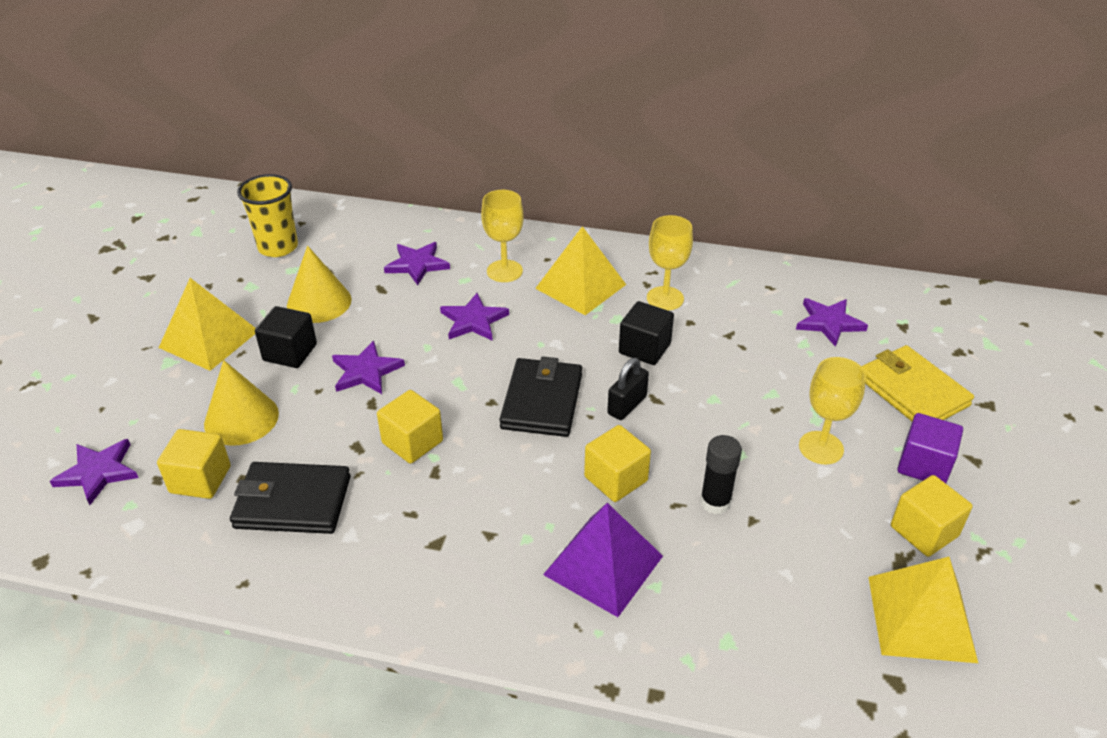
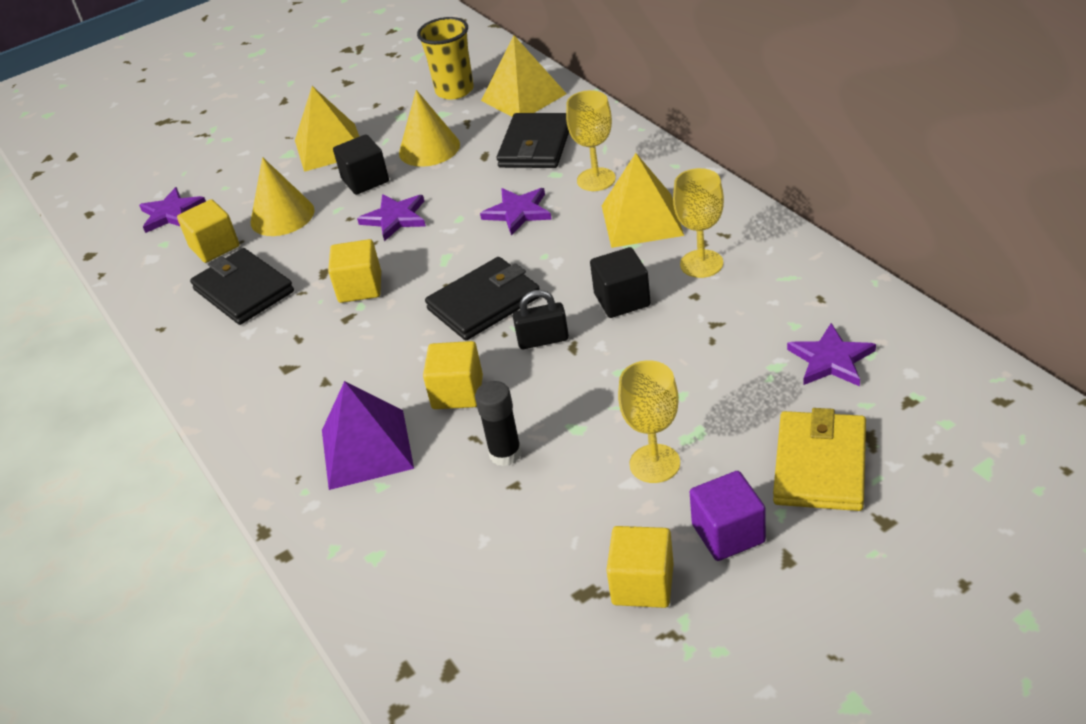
camera: 50 degrees right, 0 degrees up
purple star [384,242,450,285] -> black wallet [496,113,569,168]
yellow pyramid [868,557,978,663] -> yellow pyramid moved to [481,35,567,117]

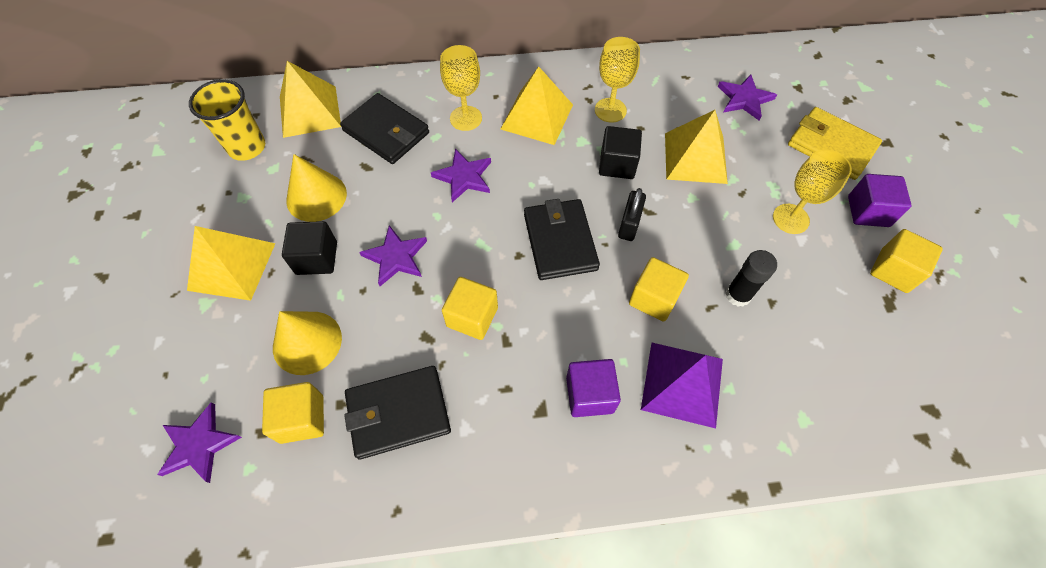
camera: 70 degrees left, 20 degrees up
none -> purple cube [566,359,621,417]
none -> yellow pyramid [665,110,728,184]

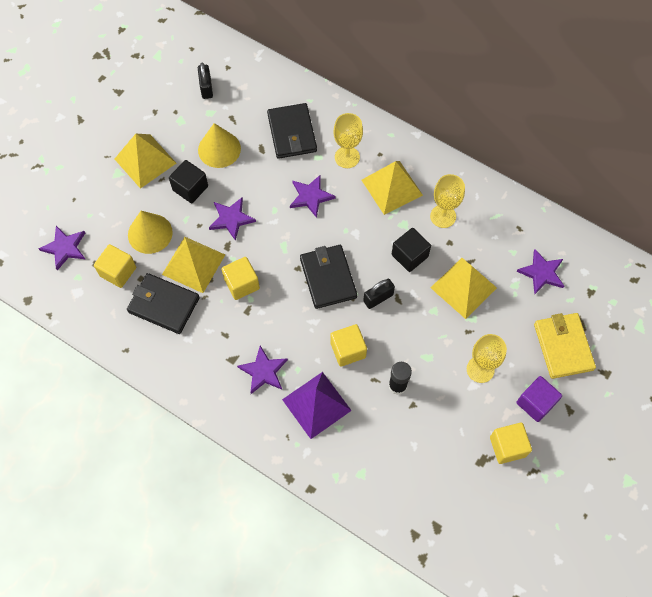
camera: 40 degrees right, 5 degrees up
yellow cup [189,79,265,161] -> black padlock [198,63,213,99]
yellow pyramid [280,61,341,138] -> yellow pyramid moved to [162,237,225,293]
black wallet [524,199,600,280] -> black wallet turned 45 degrees counterclockwise [300,245,357,309]
purple cube [566,359,621,417] -> purple star [237,346,288,394]

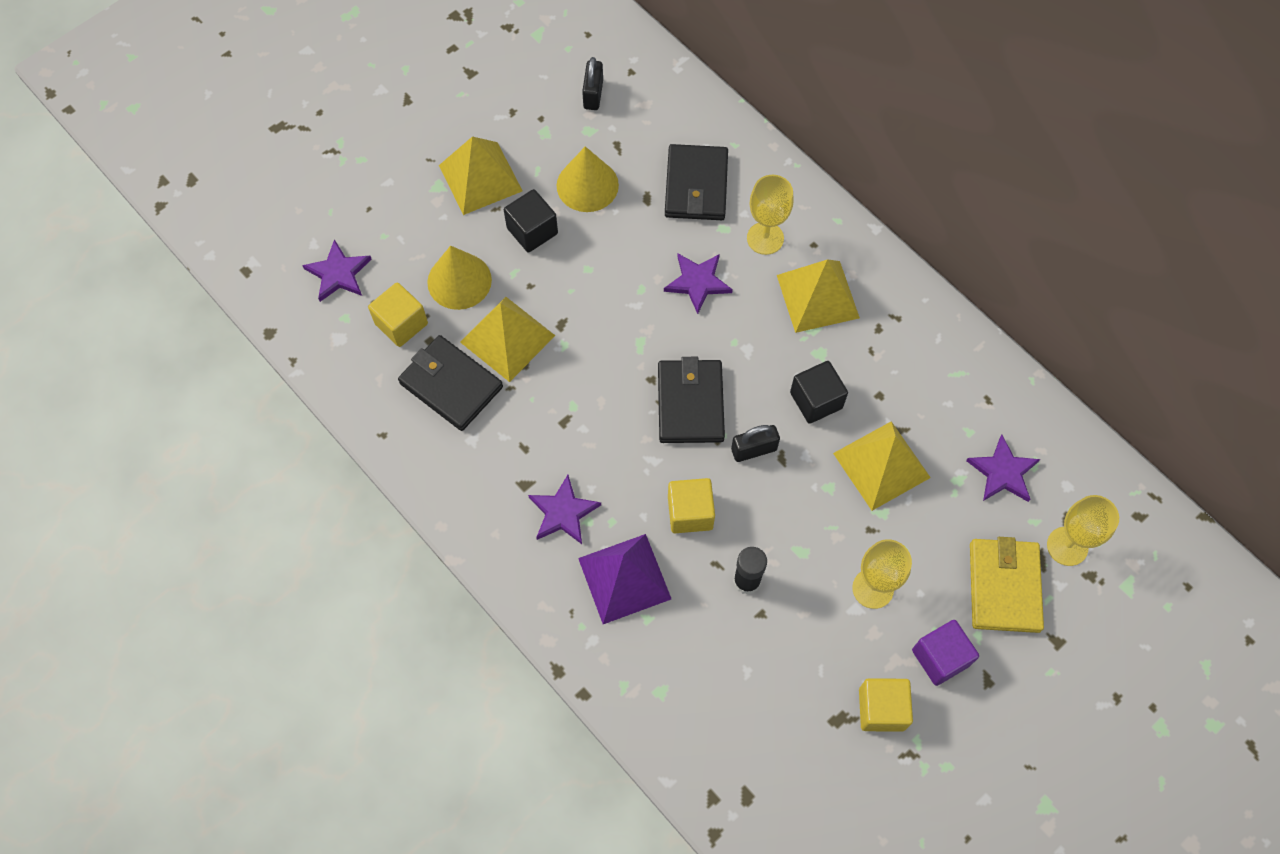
camera: 15 degrees right, 0 degrees up
purple star [209,198,256,241] -> none
yellow cube [221,257,260,300] -> none
yellow goblet [430,174,465,228] -> yellow goblet moved to [1047,495,1119,566]

